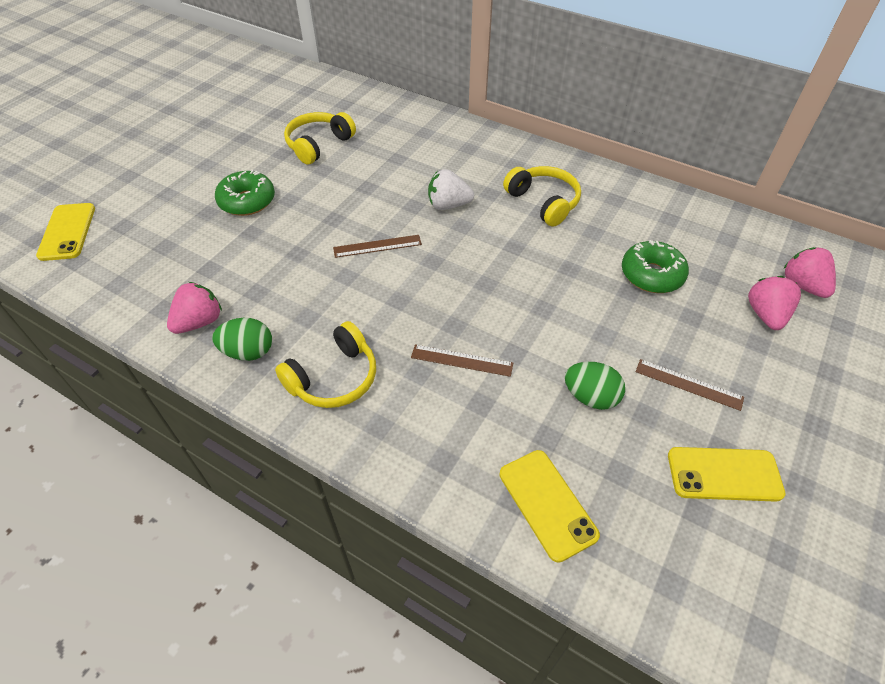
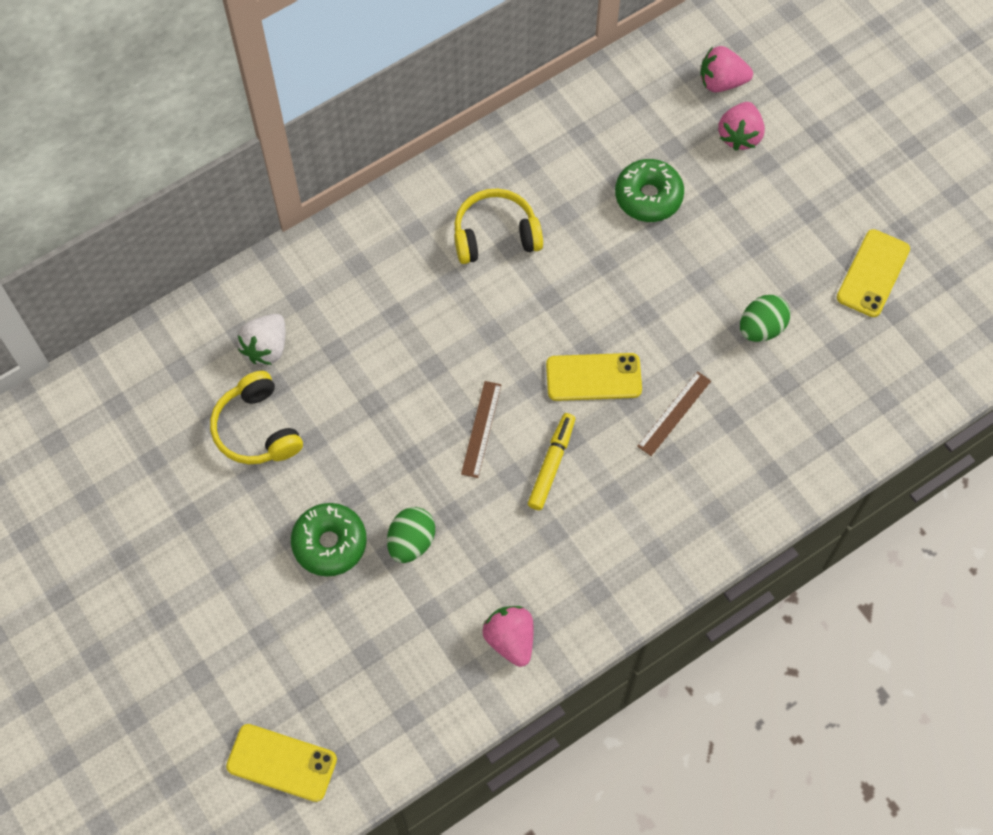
camera: 65 degrees left, 15 degrees up
green egg [212,318,272,361] -> green egg moved to [387,507,435,563]
yellow headphones [275,321,376,408] -> none
white strawberry [428,169,474,210] -> white strawberry moved to [237,314,285,365]
yellow phone [500,450,600,563] -> yellow phone moved to [546,353,642,401]
brown ruler [636,359,744,411] -> none
pink strawberry [748,276,801,330] -> pink strawberry turned 105 degrees counterclockwise [718,102,765,151]
none -> yellow marker [528,413,575,510]

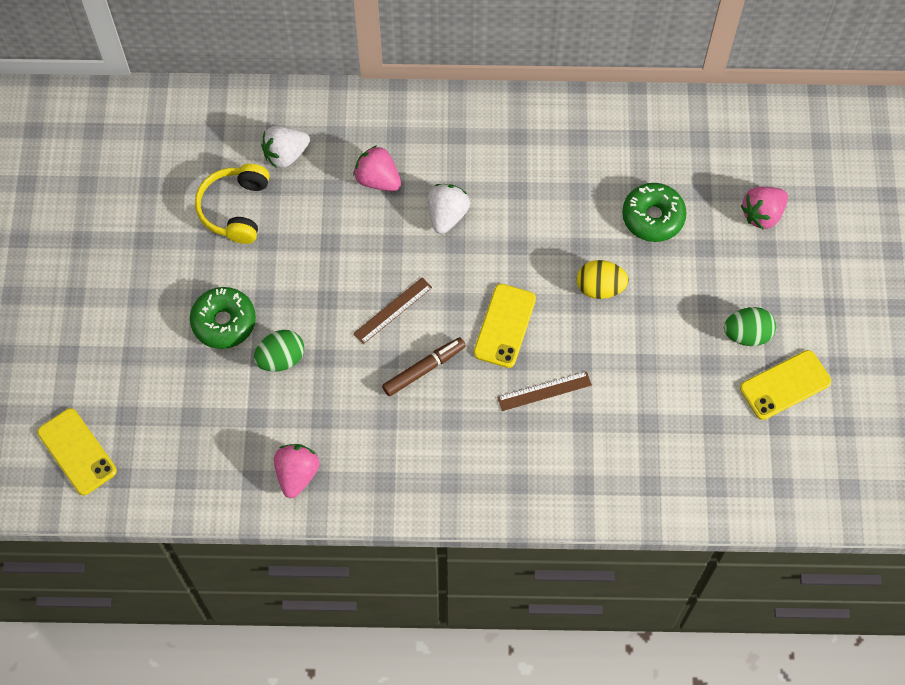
camera: 35 degrees right, 0 degrees up
yellow headphones [454,189,543,264] -> none
yellow marker [528,413,575,510] -> brown marker [382,337,466,396]
yellow phone [546,353,642,401] -> yellow phone turned 75 degrees clockwise [474,284,536,368]
pink strawberry [700,46,753,92] -> pink strawberry moved to [353,145,401,191]
green egg [740,295,790,342] -> green egg moved to [724,307,776,346]
none -> white strawberry [428,184,470,234]
none -> yellow egg [577,260,629,299]

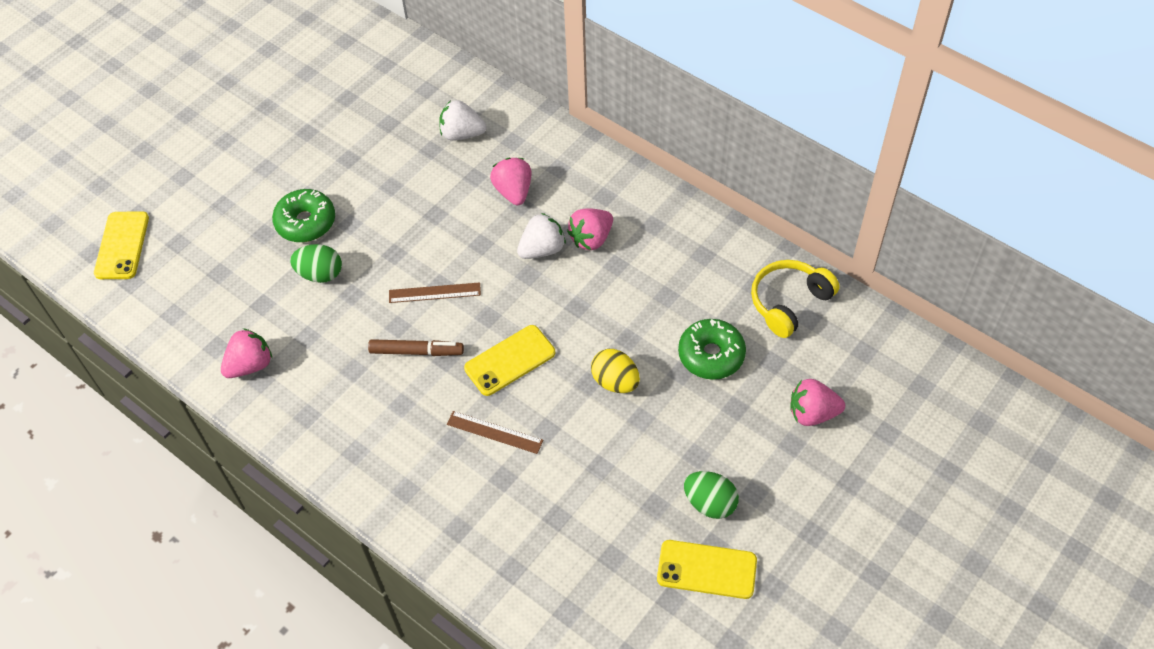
camera: 40 degrees right, 10 degrees down
yellow headphones [195,164,270,244] -> yellow headphones moved to [751,260,840,338]
none -> pink strawberry [567,208,613,250]

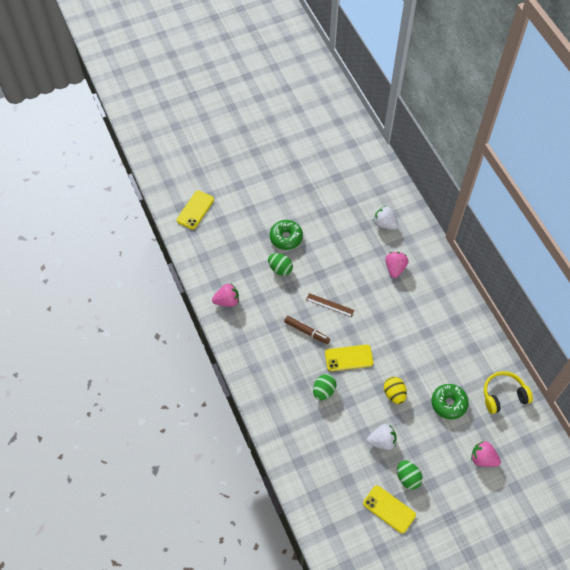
camera: 25 degrees right, 5 degrees up
brown ruler [447,411,543,454] -> green egg [313,374,336,400]
white strawberry [517,213,566,259] -> white strawberry moved to [367,424,396,450]
pink strawberry [567,208,613,250] -> none

